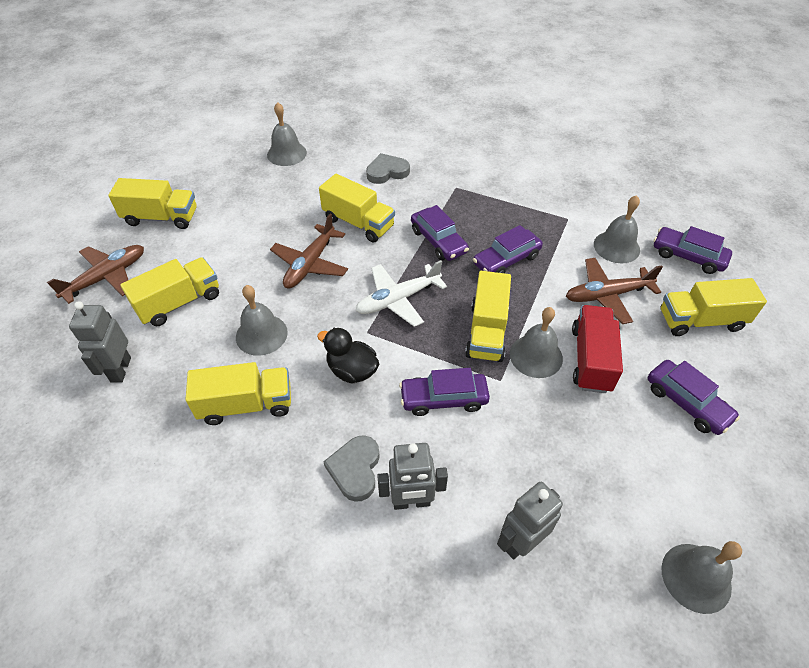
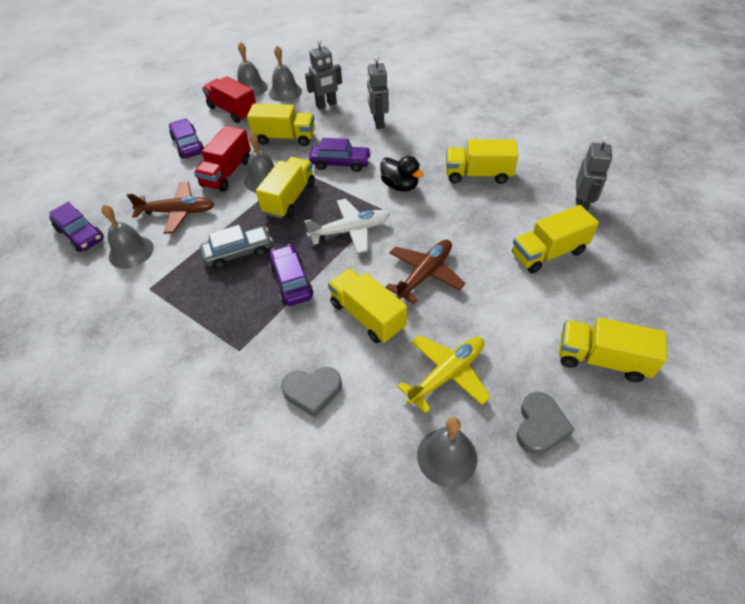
camera: 165 degrees left, 0 degrees up
brown plane [47,245,144,304] -> none
grey bell [236,285,288,356] -> grey bell moved to [269,46,302,102]
grey heart [323,435,380,502] -> grey heart moved to [517,392,575,454]
grey robot [377,443,448,510] -> grey robot turned 105 degrees counterclockwise [367,56,389,129]
purple car [473,225,543,273] -> grey car [200,225,273,269]
yellow truck [660,278,767,336] -> yellow truck moved to [247,104,315,146]
none -> red truck [202,76,256,123]
none -> yellow plane [397,335,491,414]

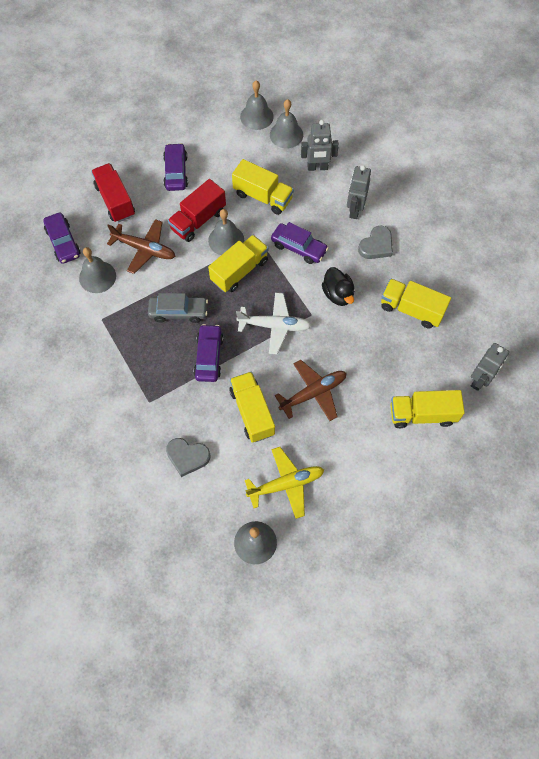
camera: 20 degrees right, 15 degrees up
red truck [202,76,256,123] -> red truck moved to [91,163,135,223]
grey heart [517,392,575,454] -> grey heart moved to [358,226,393,259]
yellow truck [559,318,667,382] -> none

